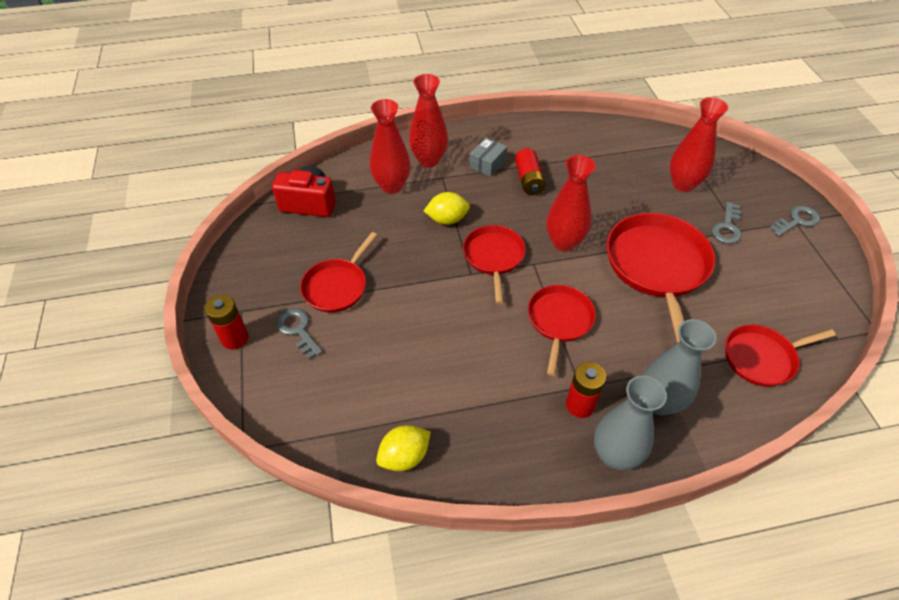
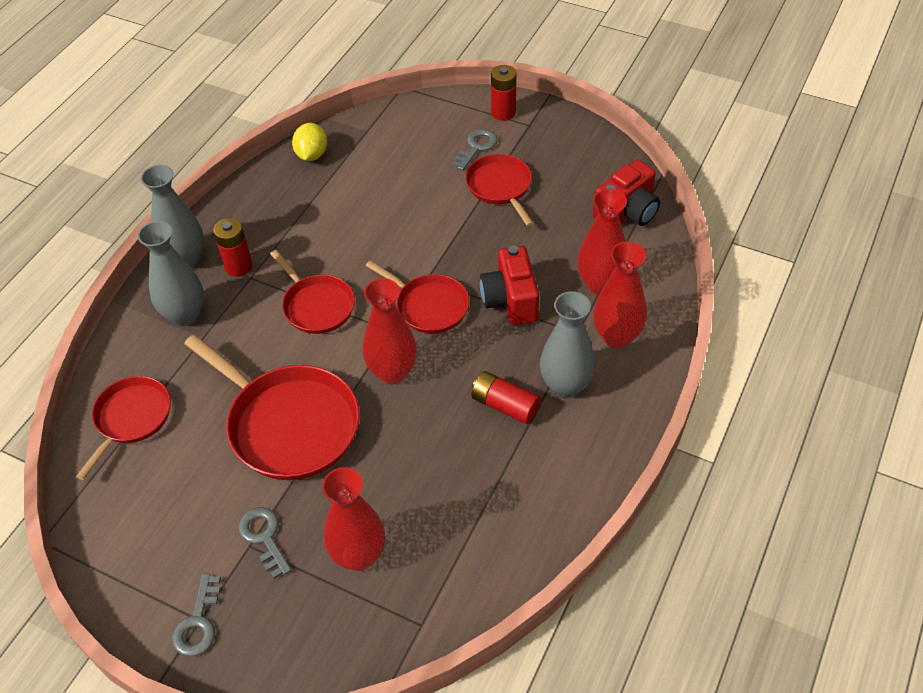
camera: 130 degrees right, 0 degrees up
grey key [276,308,323,360] -> grey key turned 60 degrees counterclockwise [451,129,498,171]
yellow lemon [424,192,470,225] -> red camera [480,245,539,325]
grey box [469,138,507,177] -> grey vase [540,291,595,398]

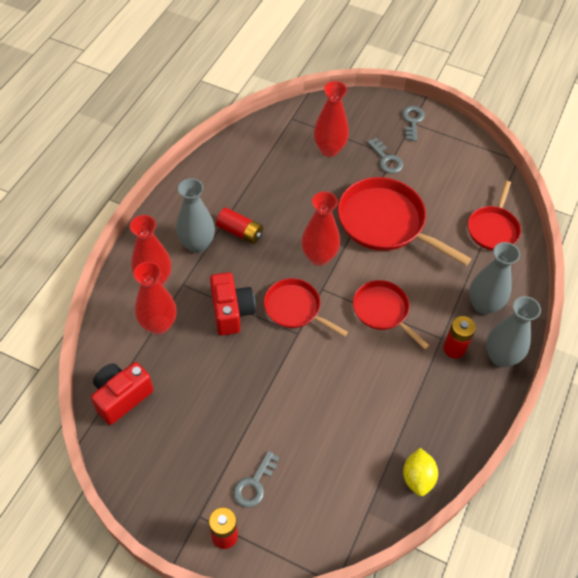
camera: 175 degrees right, 5 degrees up
red pan [465,154,534,227] -> none

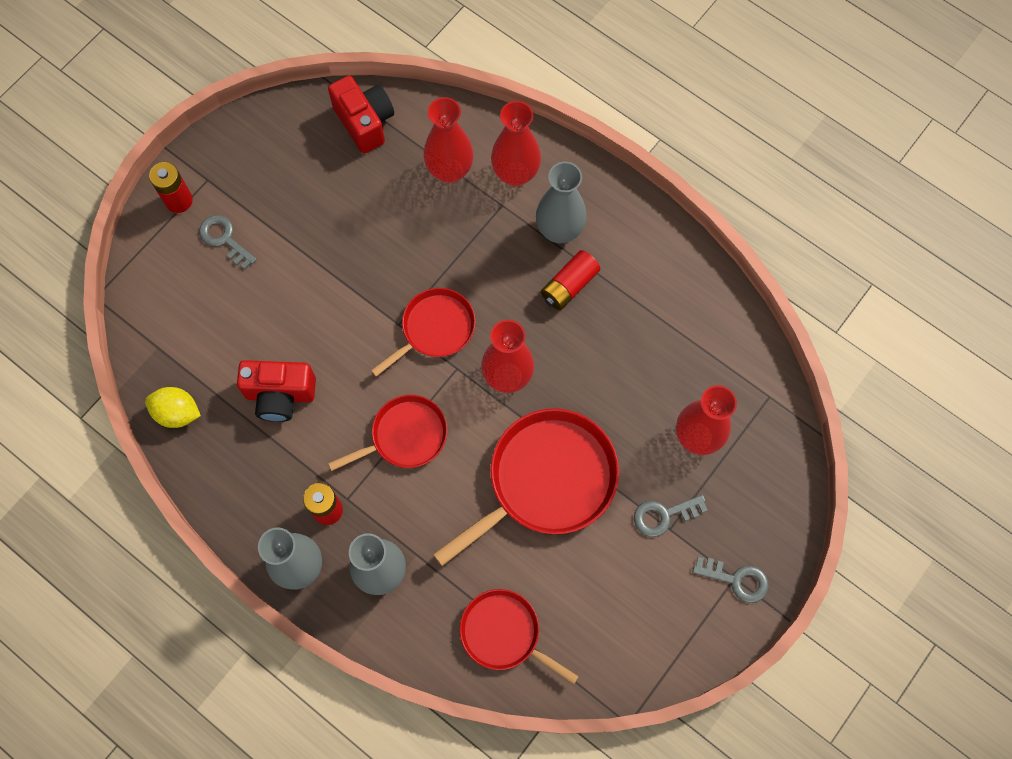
camera: 105 degrees right, 15 degrees up
red camera [210,272,255,335] -> red camera moved to [237,360,316,422]

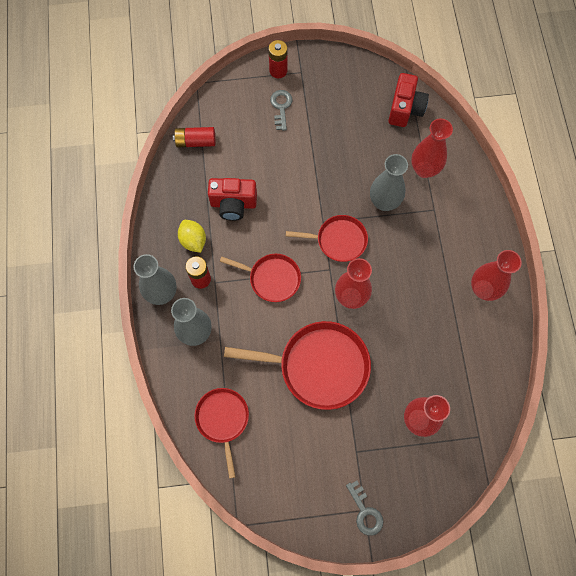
camera: 45 degrees right, 0 degrees up
yellow lemon [145,387,201,428] -> yellow lemon moved to [178,220,206,253]
red camera [237,360,316,422] -> red camera turned 45 degrees counterclockwise [208,178,257,221]
red vase [491,101,541,187] -> red vase moved to [471,250,522,301]
grey vase [536,162,587,243] -> grey vase moved to [370,154,408,211]
red battery [541,250,600,310] -> red battery moved to [173,127,215,148]
grey key [634,495,708,537] -> none

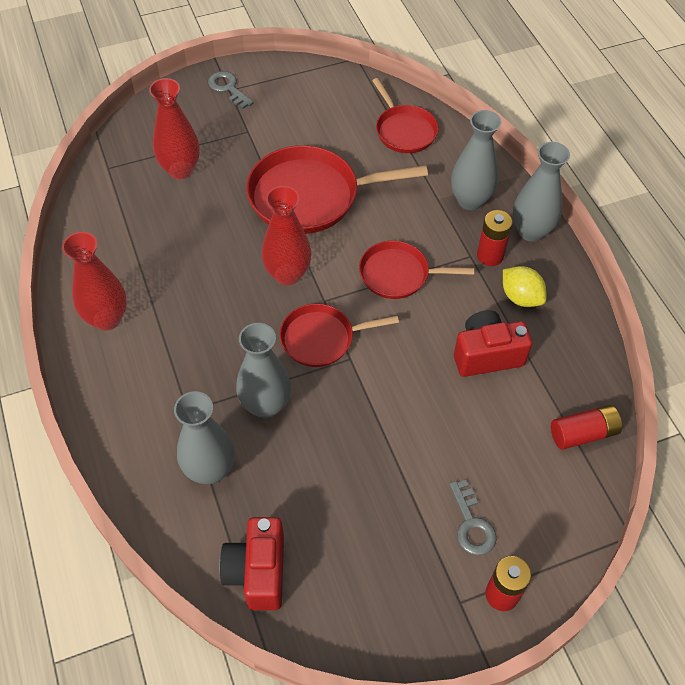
camera: 165 degrees right, 15 degrees down
red vase [411,118,453,178] -> grey vase [174,391,235,484]

